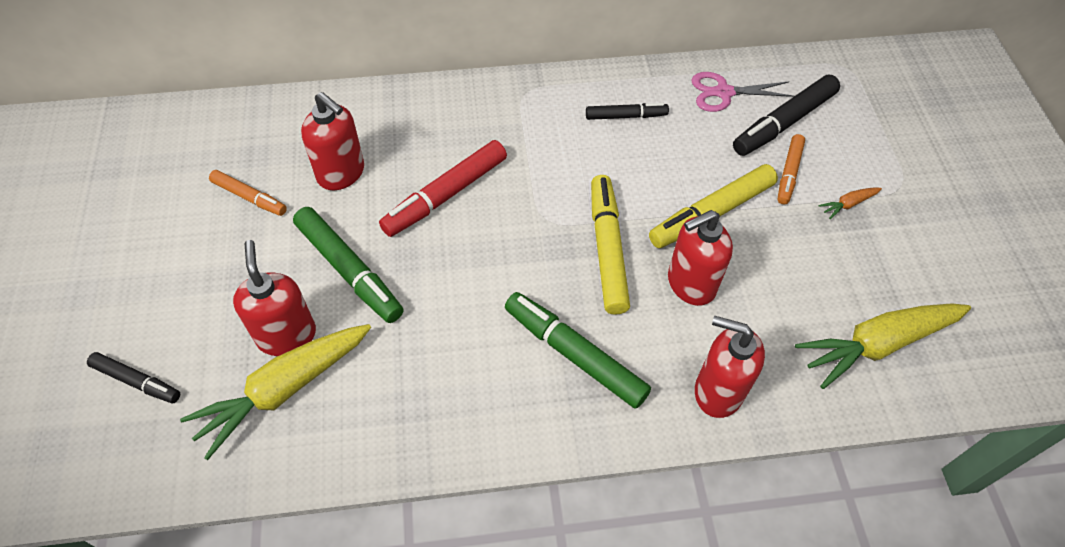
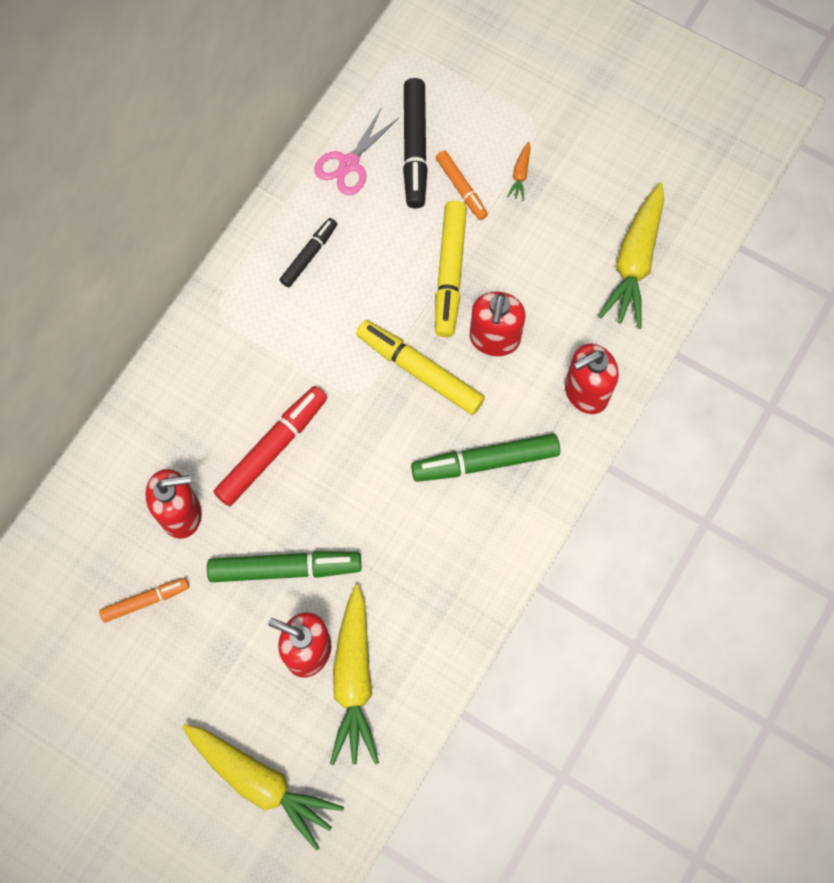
camera: 50 degrees left, 15 degrees up
black marker [87,352,180,403] -> yellow carrot [182,724,344,851]
red marker [379,140,507,237] -> red marker turned 135 degrees counterclockwise [213,386,327,507]

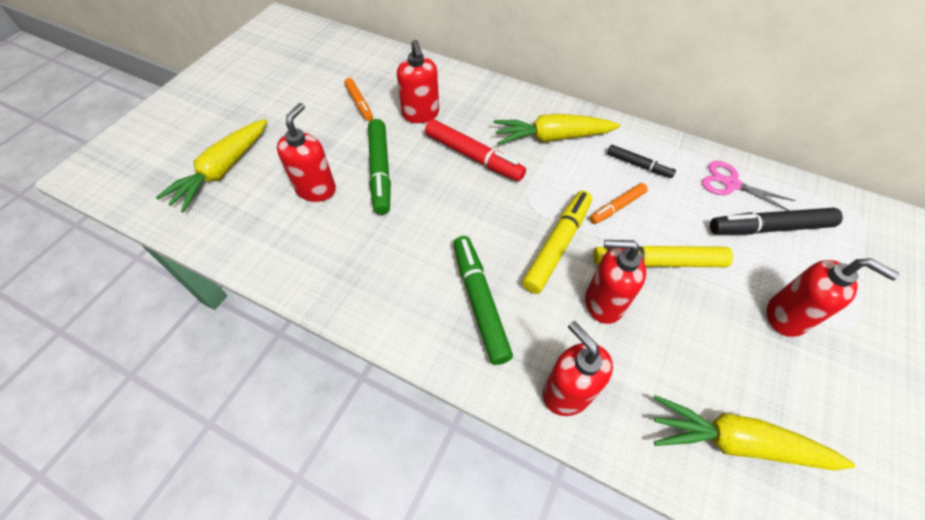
camera: 85 degrees right, 15 degrees down
yellow carrot [330,585,379,765] -> yellow carrot moved to [493,114,620,145]
orange marker [436,150,488,220] -> orange marker moved to [590,183,648,224]
orange carrot [507,142,531,201] -> red soap dispenser [766,258,900,337]

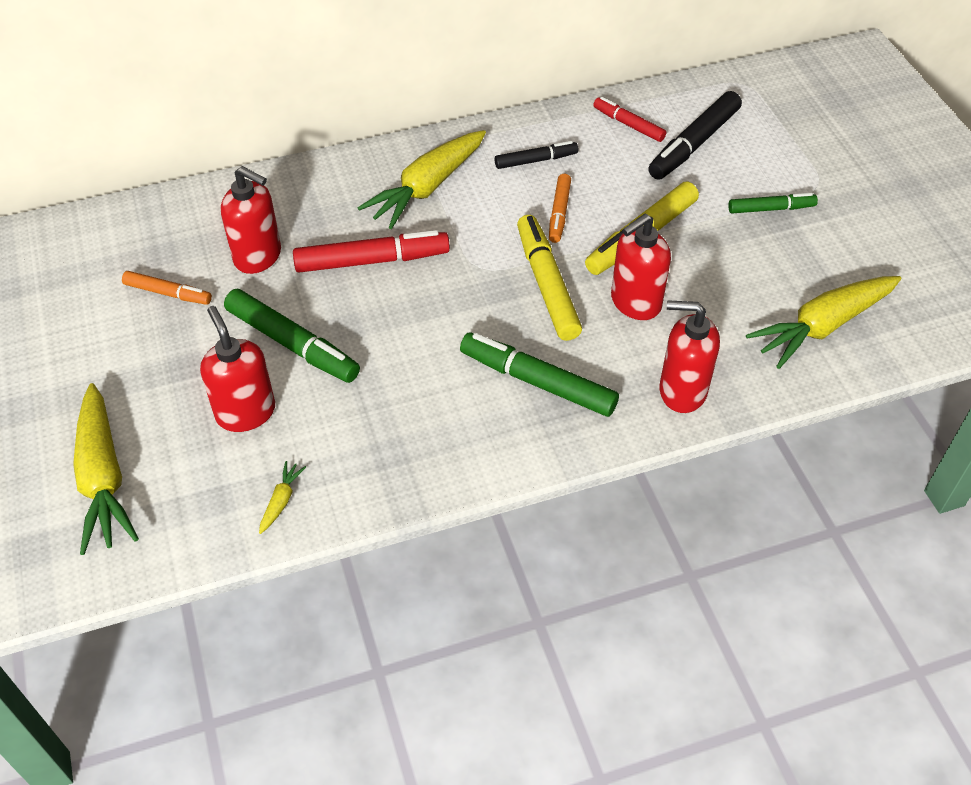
camera: 45 degrees left, 5 degrees down
pink scissors [702,161,796,211] -> red marker [593,97,666,142]
red soap dispenser [766,258,900,337] -> green marker [728,193,818,213]
none -> yellow carrot [259,461,306,534]

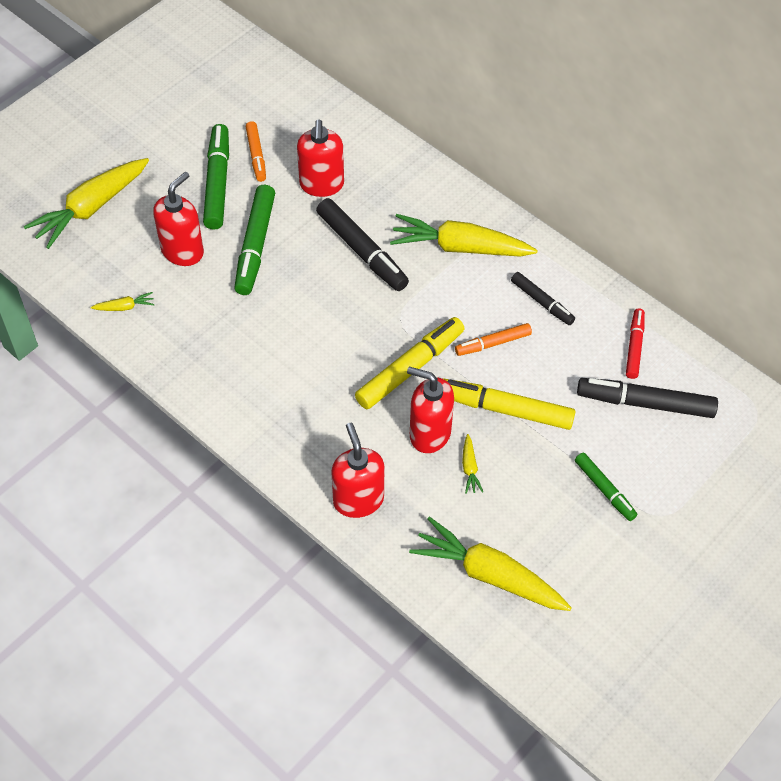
camera: 60 degrees right, 5 degrees up
red marker [293,230,450,273] -> black marker [316,198,409,291]
green marker [460,332,619,417] -> green marker moved to [203,124,229,230]
none -> yellow carrot [462,434,483,494]

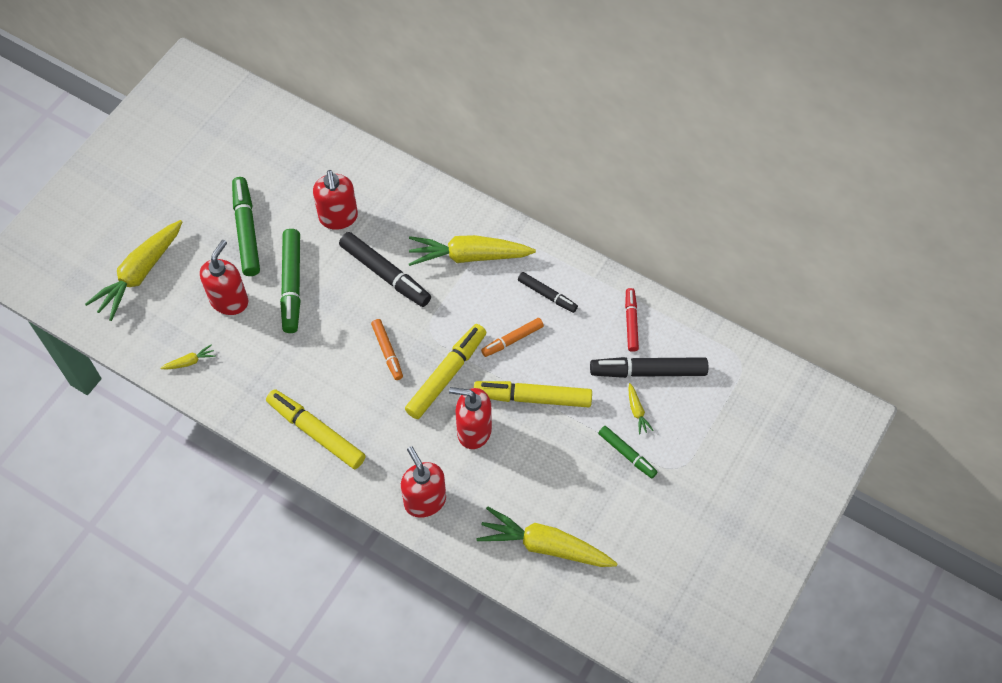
camera: 10 degrees left, 5 degrees up
orange marker [246,121,266,182] -> orange marker moved to [371,319,403,380]
yellow carrot [462,434,483,494] -> yellow carrot moved to [629,383,654,434]
none -> yellow marker [266,389,366,469]

